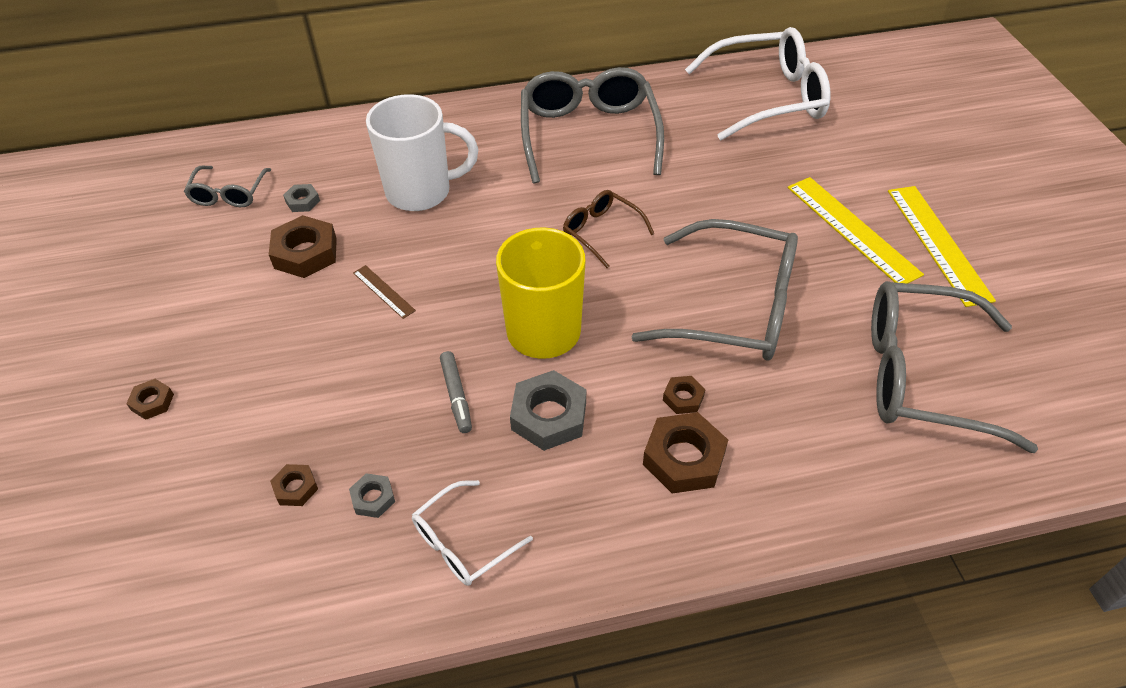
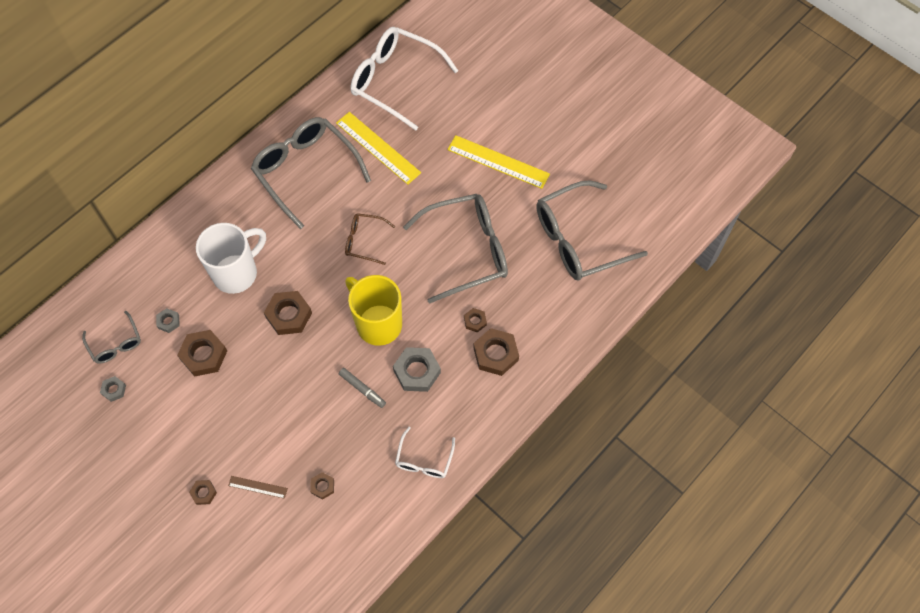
camera: 35 degrees left, 15 degrees up
grey nut [349,473,395,518] -> grey nut moved to [100,376,126,402]
brown ruler [353,265,416,319] -> brown ruler moved to [228,476,288,499]
white glasses [685,27,830,140] -> white glasses turned 105 degrees counterclockwise [351,27,458,131]
yellow ruler [888,186,996,307] -> yellow ruler moved to [336,112,421,185]
none -> brown nut [264,291,312,335]

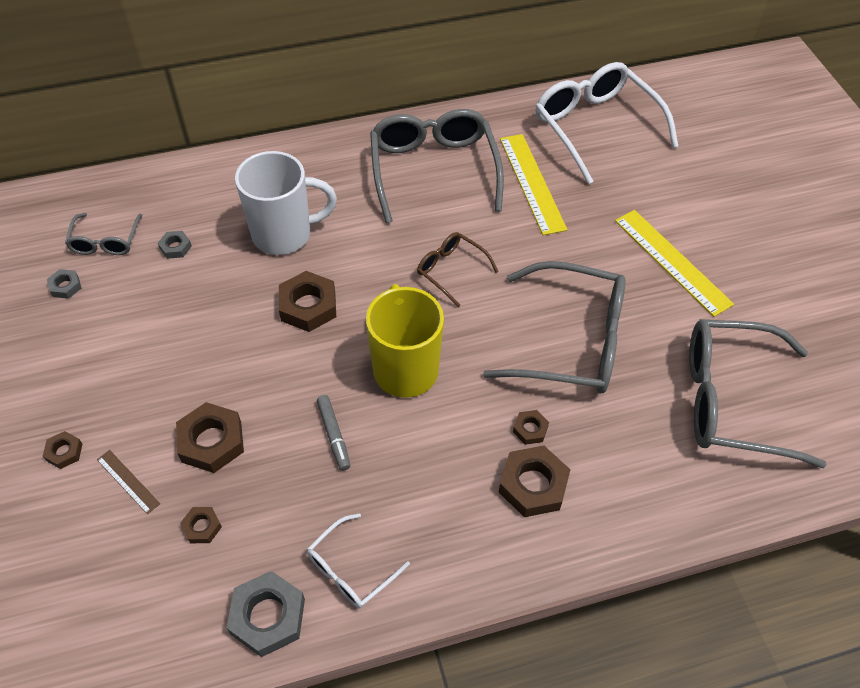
camera: 30 degrees right, 10 degrees down
brown nut [177,330,227,377] -> brown nut moved to [176,402,244,473]
grey nut [393,347,441,392] -> grey nut moved to [227,571,305,657]

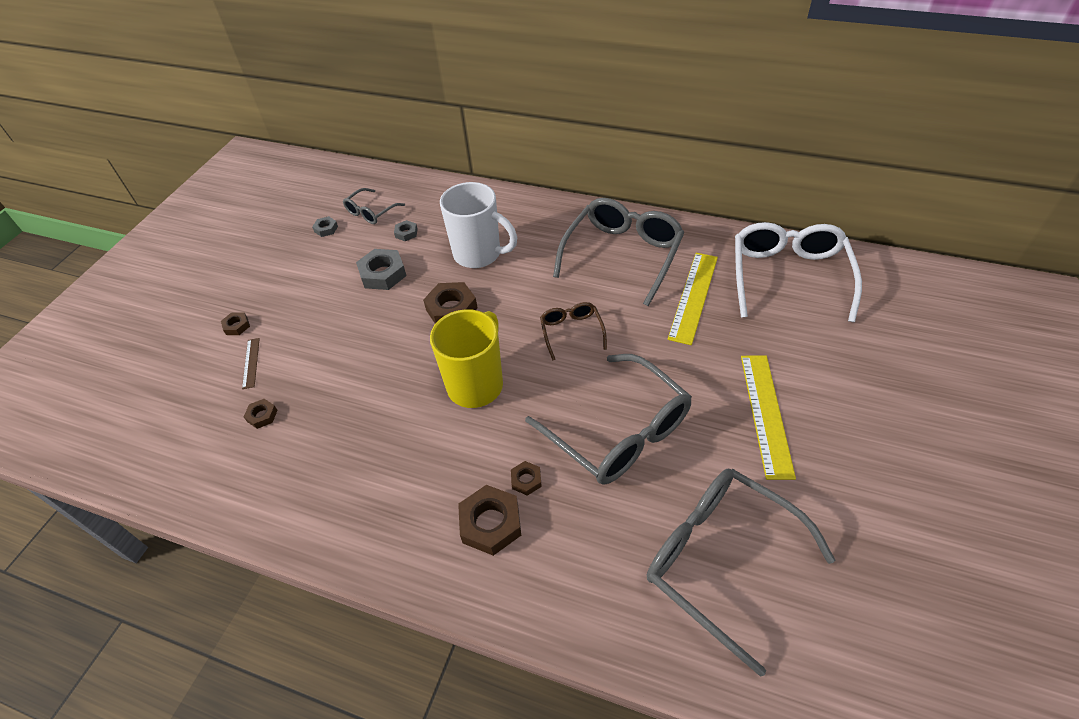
camera: 40 degrees right, 5 degrees down
brown nut [176,402,244,473] -> none
grey nut [227,571,305,657] -> grey nut moved to [356,249,407,290]
white glasses [307,513,410,608] -> none
grey marker [317,395,350,471] -> none

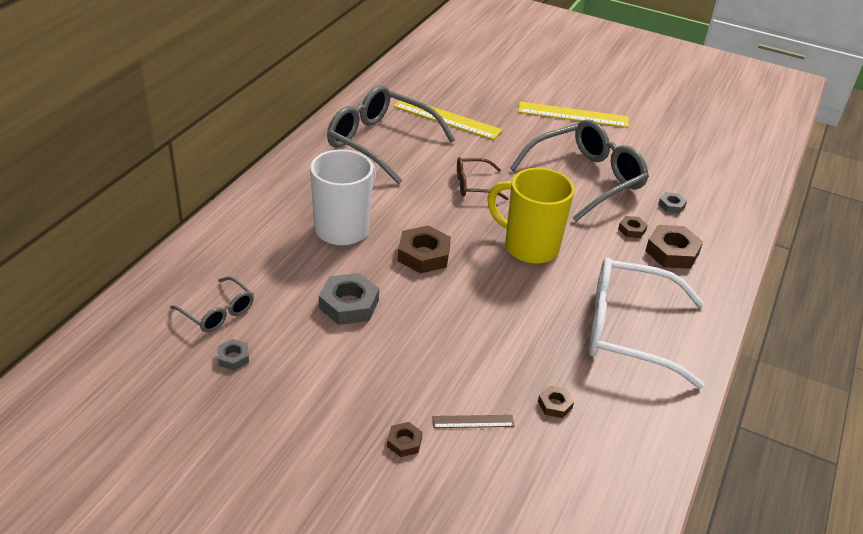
camera: 90 degrees left, 10 degrees down
grey nut [394,220,418,241] -> grey nut moved to [658,192,687,214]
grey glasses [647,469,835,677] -> none
white glasses [735,222,862,322] -> white glasses moved to [588,257,704,388]

